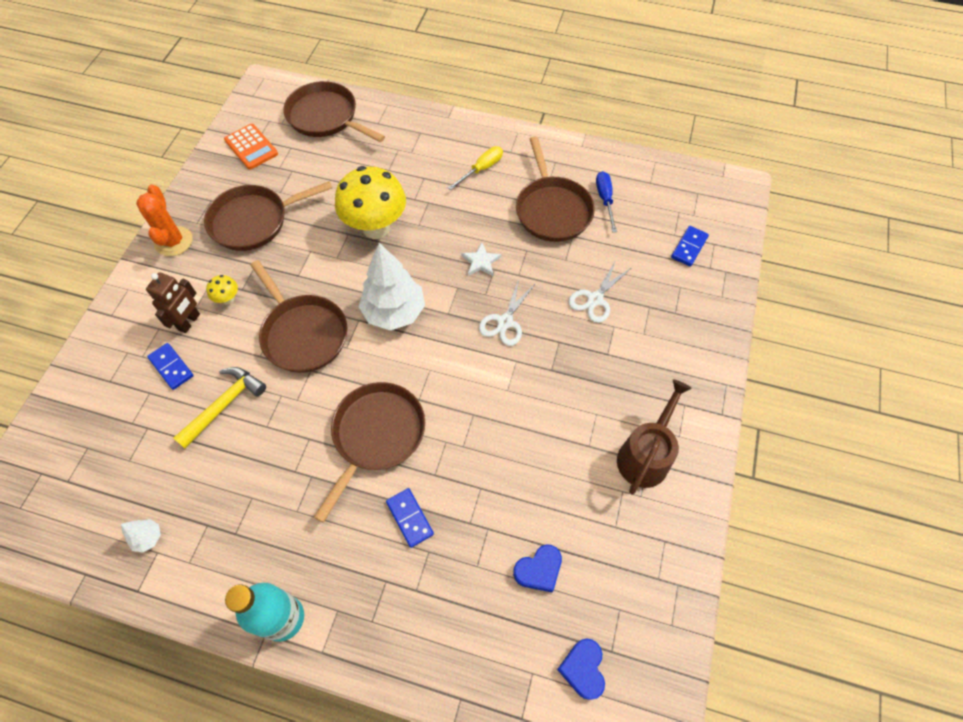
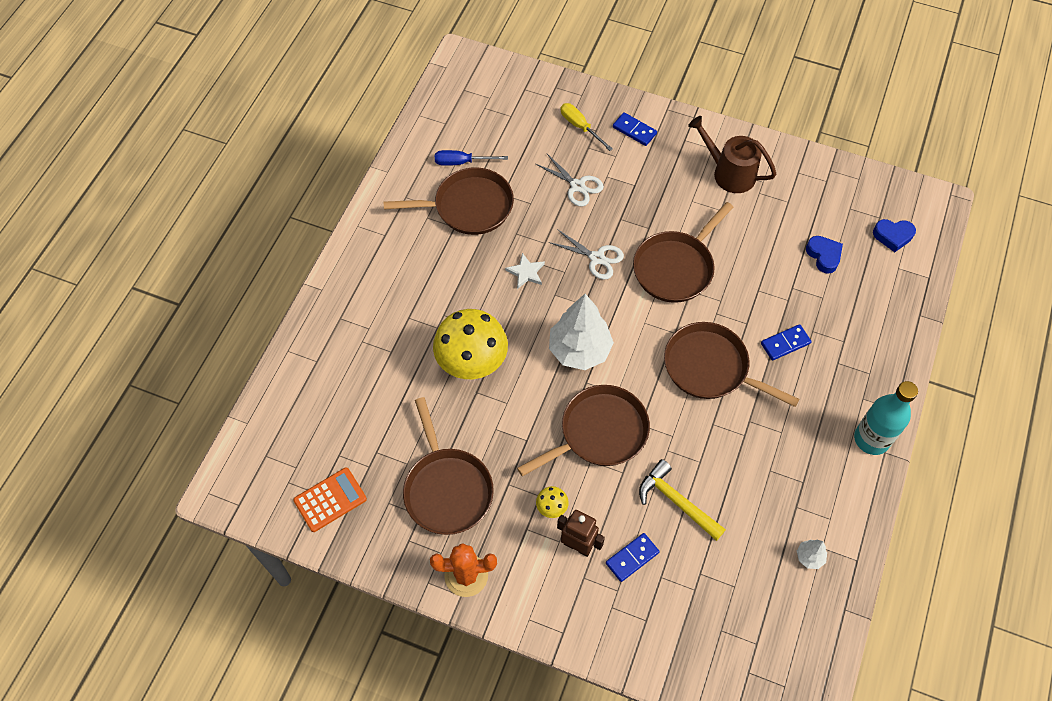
camera: 85 degrees left, 0 degrees up
brown pan [283,81,385,142] -> brown pan moved to [633,202,733,303]
yellow screwdriver [448,146,503,190] -> yellow screwdriver moved to [561,103,613,151]
blue domino [671,226,709,267] -> blue domino moved to [613,112,657,146]

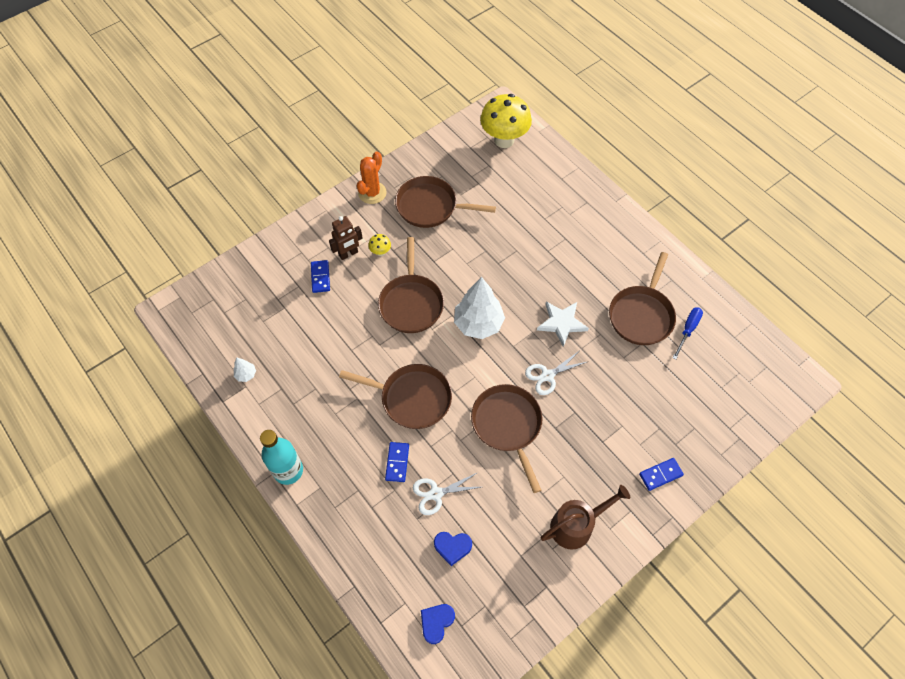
camera: 120 degrees right, 0 degrees up
orange calculator [293,467,367,532] -> none
yellow mushroom [433,309,508,379] -> yellow mushroom moved to [480,94,532,148]
white star [505,253,545,289] -> white star [537,302,589,347], size x1.55
white scissors [536,154,604,207] -> white scissors moved to [413,473,481,515]
yellow screwdriver [561,103,613,151] -> none
yellow hammer [639,459,726,541] -> none
brown pan [664,322,799,407] -> brown pan turned 45 degrees clockwise [339,364,452,429]

